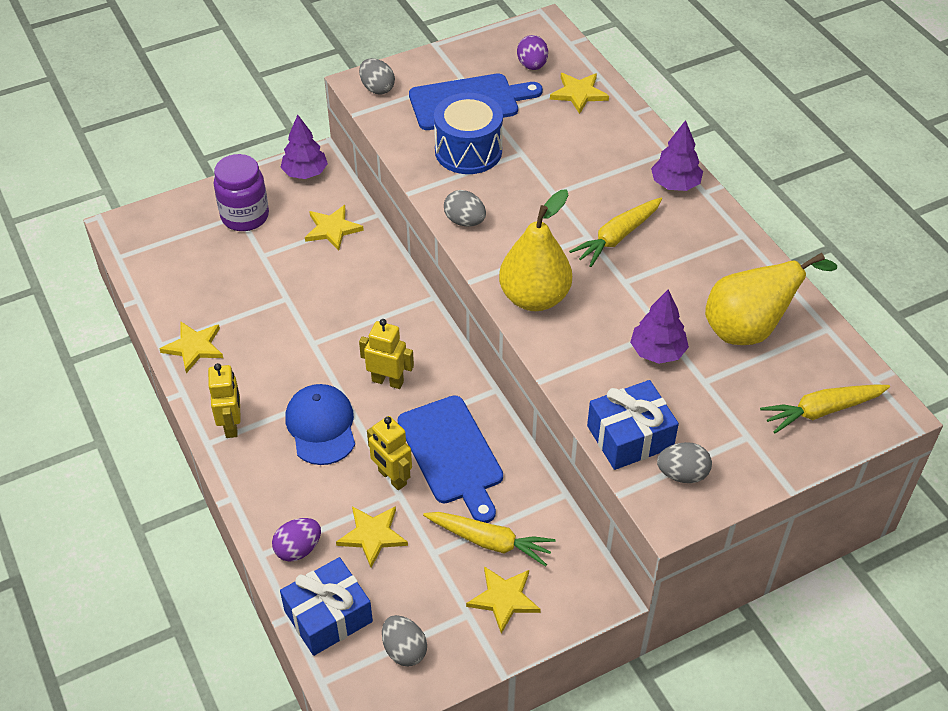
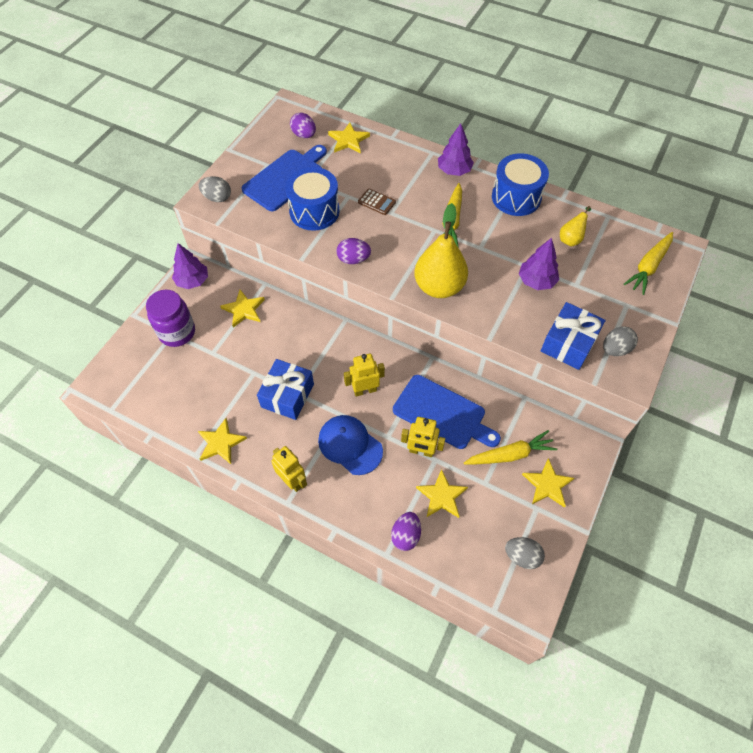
camera: 35 degrees left, 10 degrees up
blue gift [280,557,373,656] -> blue gift moved to [257,359,314,420]
grey egg [444,190,486,227] -> purple egg [337,238,371,264]
yellow pear [705,253,837,345] -> yellow pear [560,206,591,247], size x0.49
none -> brown calculator [358,189,396,215]
none -> blue drum [492,153,549,216]

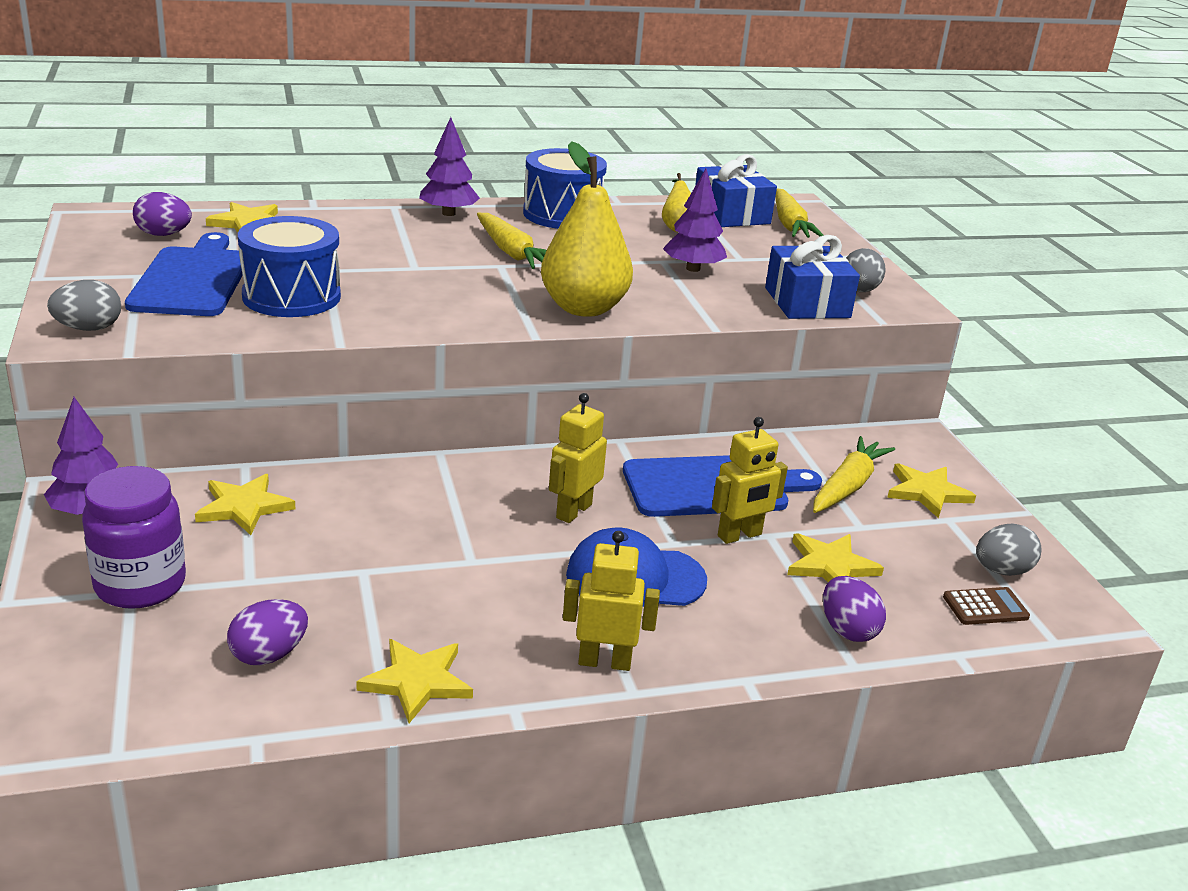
camera: 45 degrees left, 30 degrees down
blue gift [257,359,314,420] -> blue gift moved to [695,154,777,227]
purple egg [337,238,371,264] -> purple egg moved to [227,599,308,665]
brown calculator [358,189,396,215] -> brown calculator moved to [943,587,1030,625]

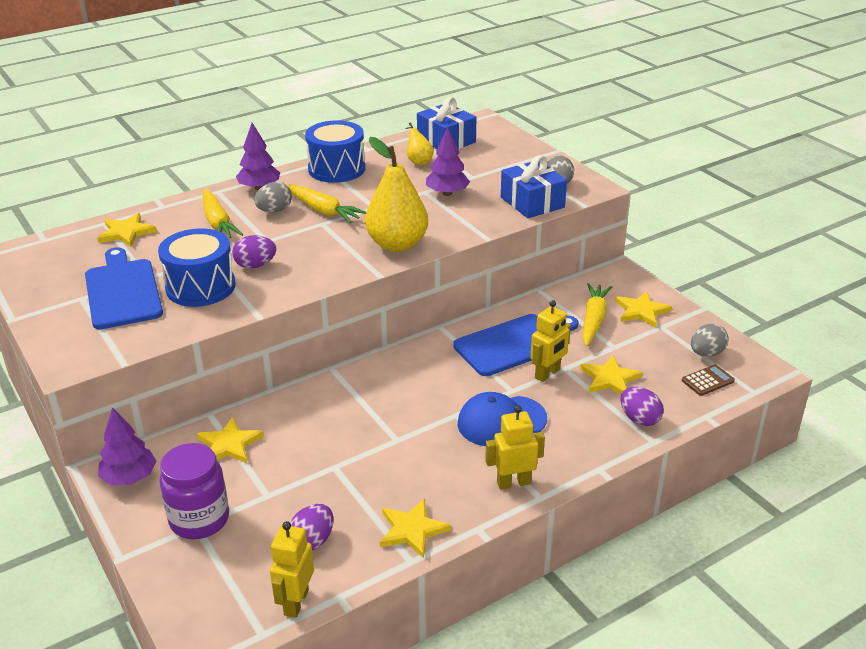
camera: 15 degrees left, 5 degrees up
grey egg [47,280,121,331] -> grey egg moved to [254,182,292,213]
purple egg [133,192,192,236] -> purple egg moved to [232,235,276,269]
yellow robot [549,393,607,523] -> yellow robot moved to [270,521,314,618]
yellow carrot [775,189,824,238] -> yellow carrot moved to [203,189,243,238]

